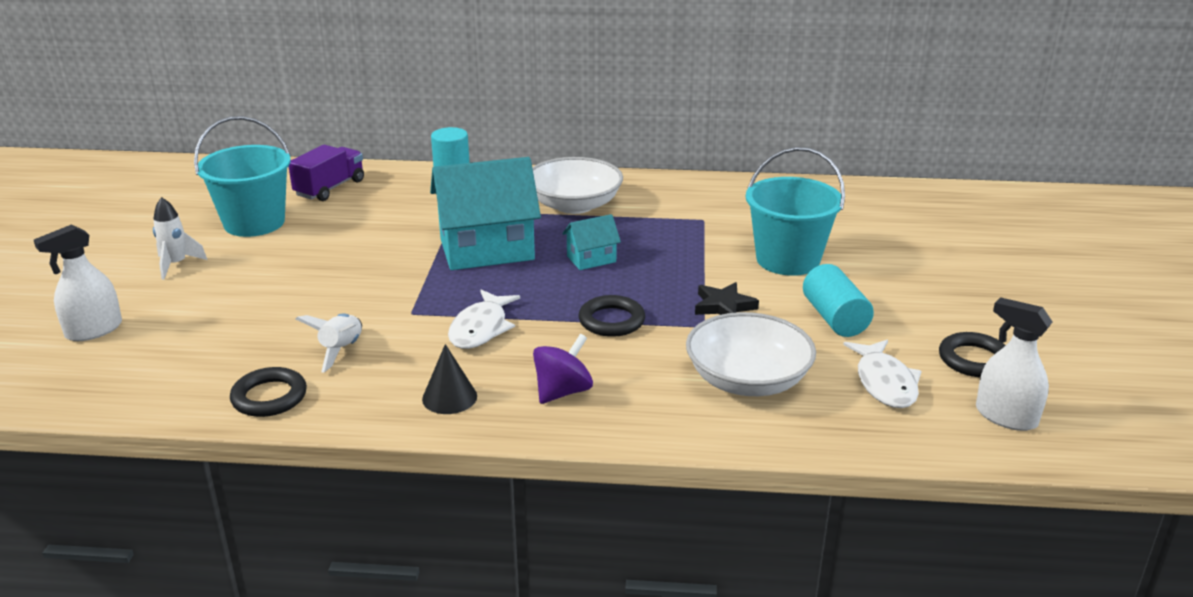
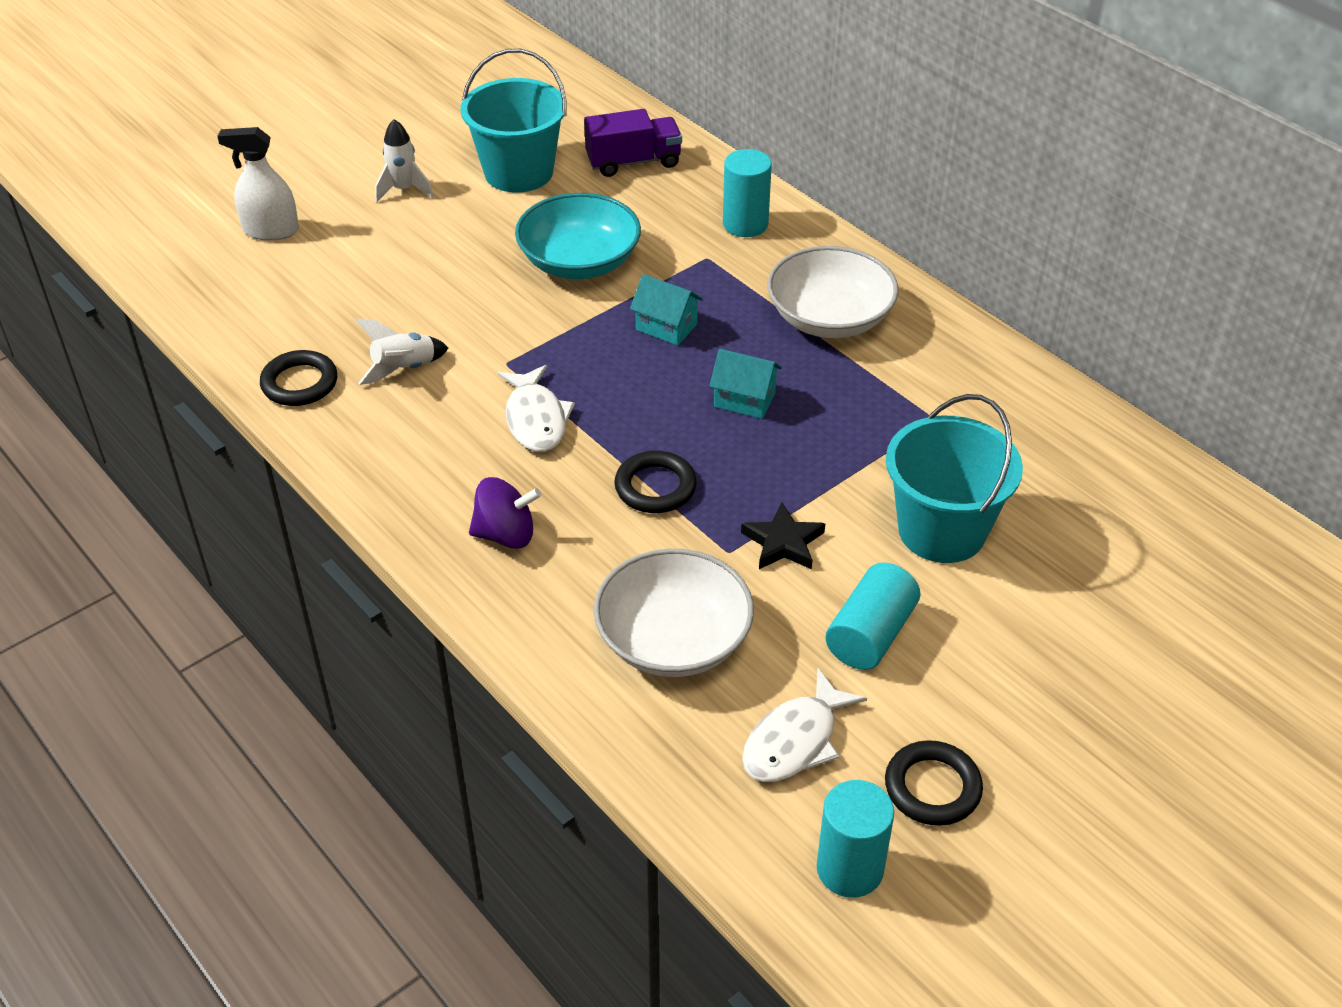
camera: 45 degrees right, 15 degrees up
black cone [422,344,477,414] -> none
turquoise house [430,157,541,270] -> turquoise house [630,274,703,346], size x0.47
white fish [448,290,520,349] -> white fish turned 75 degrees counterclockwise [498,365,575,452]
white spray bottle [976,297,1053,431] -> turquoise cylinder [816,780,894,898]
none -> turquoise bowl [515,193,641,279]

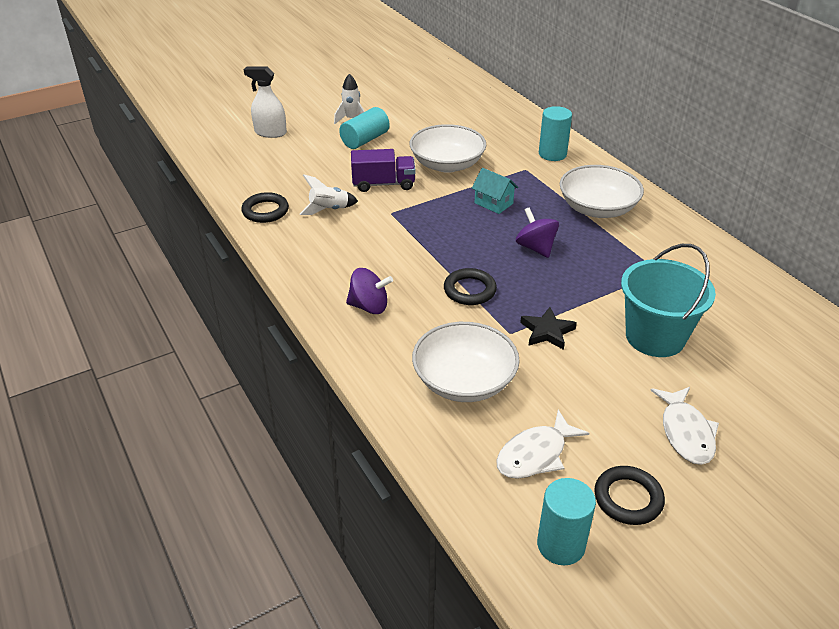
camera: 10 degrees right, 5 degrees down
turquoise bucket [460,49,567,193] -> none
white fish [498,365,575,452] -> white fish moved to [650,387,719,465]
turquoise bowl [515,193,641,279] -> white bowl [410,124,486,173]
purple truck [584,109,682,177] -> purple truck moved to [351,149,416,192]
turquoise house [709,349,782,419] -> purple spinning top [516,207,559,258]
turquoise cylinder [825,562,920,670] -> turquoise cylinder moved to [339,107,390,149]

